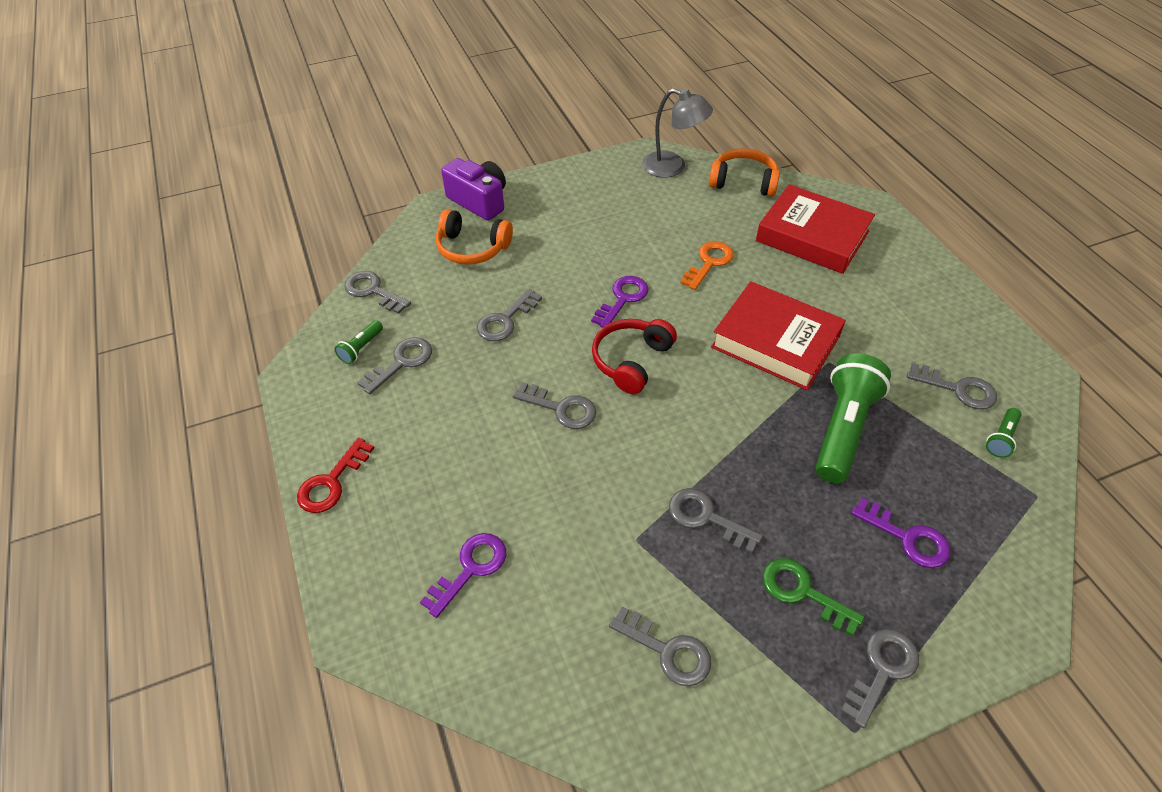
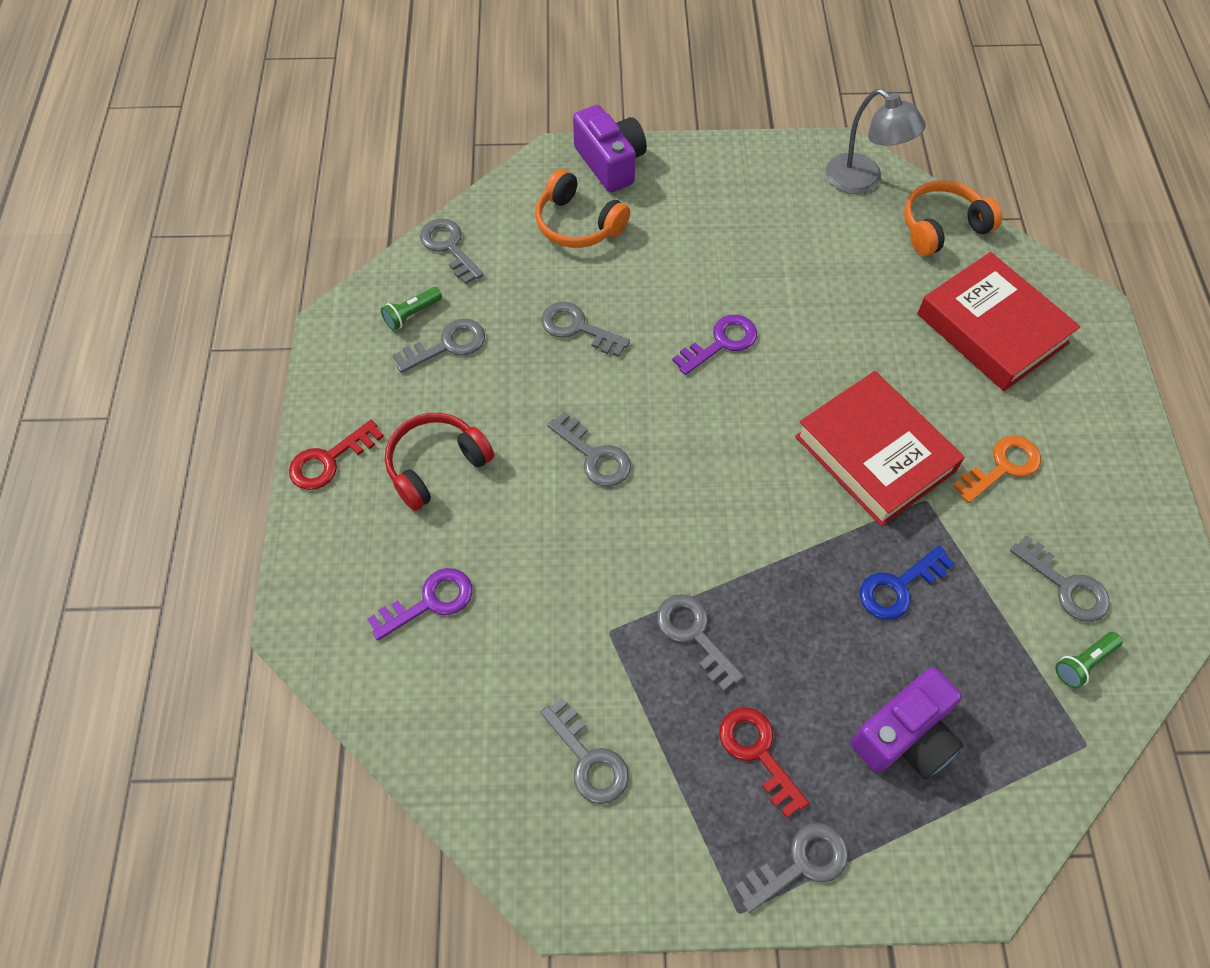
camera: 20 degrees right, 10 degrees up
grey key [477,289,542,341] -> grey key turned 60 degrees clockwise [541,302,630,357]
red headphones [592,319,677,394] -> red headphones moved to [385,413,494,511]
orange key [680,241,734,290] -> orange key moved to [953,436,1041,503]
orange headphones [709,148,780,197] -> orange headphones turned 60 degrees counterclockwise [904,180,1002,256]
green key [763,558,864,636] -> red key [720,707,809,818]
green flashlight [815,353,891,483] -> blue key [860,546,955,620]
purple key [851,498,951,568] -> purple camera [850,667,963,779]

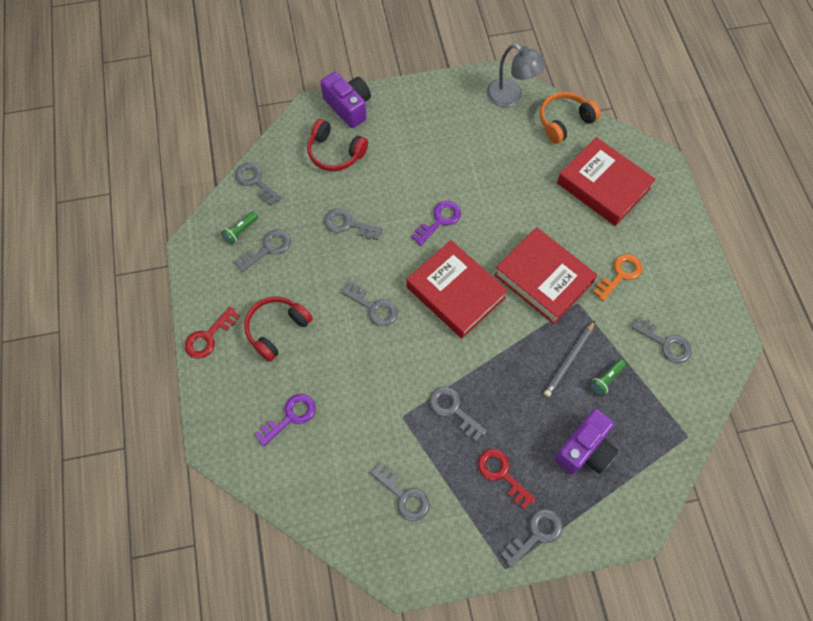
camera: 10 degrees left, 5 degrees up
orange headphones [535,169,630,248] -> red headphones [307,119,368,171]
blue key [860,546,955,620] -> grey pencil [544,321,595,397]
green flashlight [1055,632,1123,689] -> green flashlight moved to [589,359,626,396]
none -> red book [406,240,508,338]

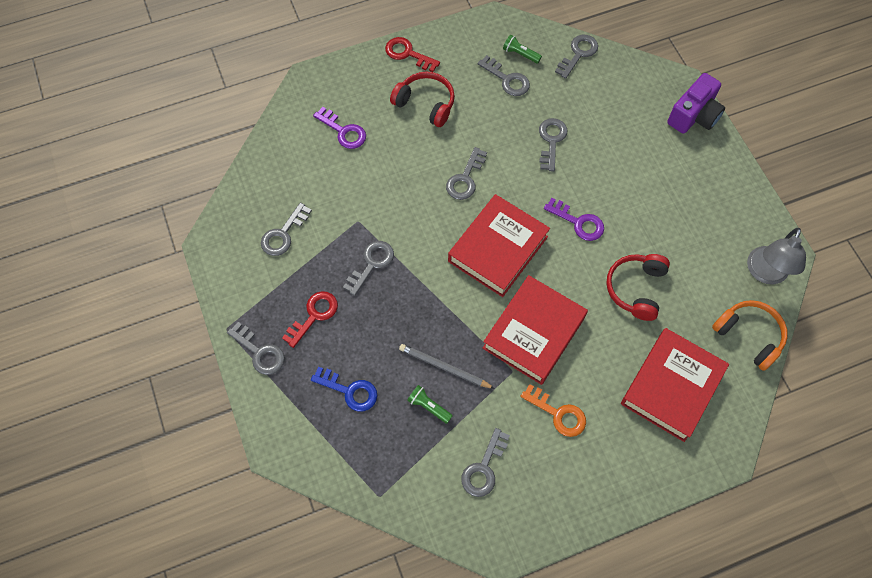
camera: 80 degrees right, 0 degrees up
red headphones [307,119,368,171] -> red headphones moved to [606,254,670,321]
purple camera [554,409,618,474] -> blue key [311,367,377,412]

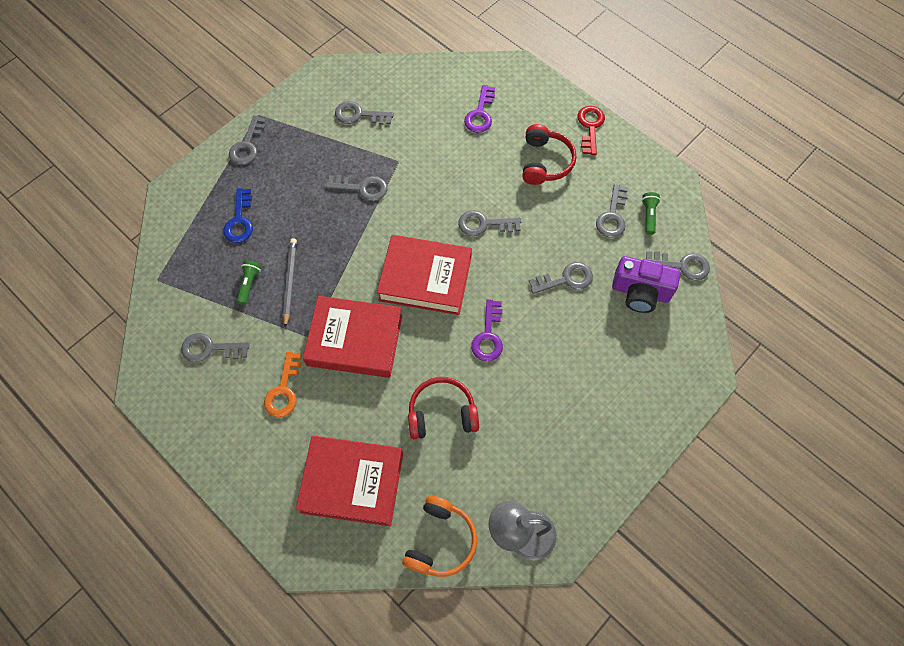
camera: 65 degrees right, 0 degrees up
red key [282,291,338,348] -> none
purple camera [667,73,725,134] -> purple camera moved to [612,256,680,313]

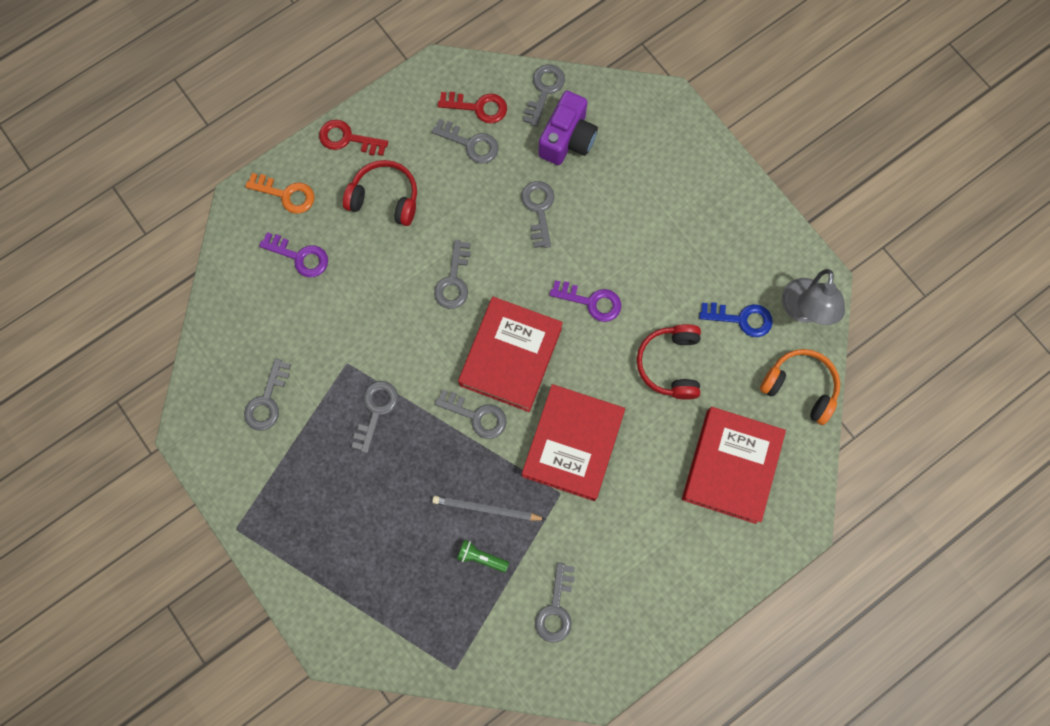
camera: 80 degrees left, 10 degrees up
blue key [223,188,253,243] -> blue key moved to [699,302,773,337]
grey key [229,115,266,165] -> grey key moved to [435,390,507,439]
orange key [264,351,302,417] -> orange key moved to [245,173,315,214]
green flashlight [642,192,660,235] -> red key [438,92,507,123]

